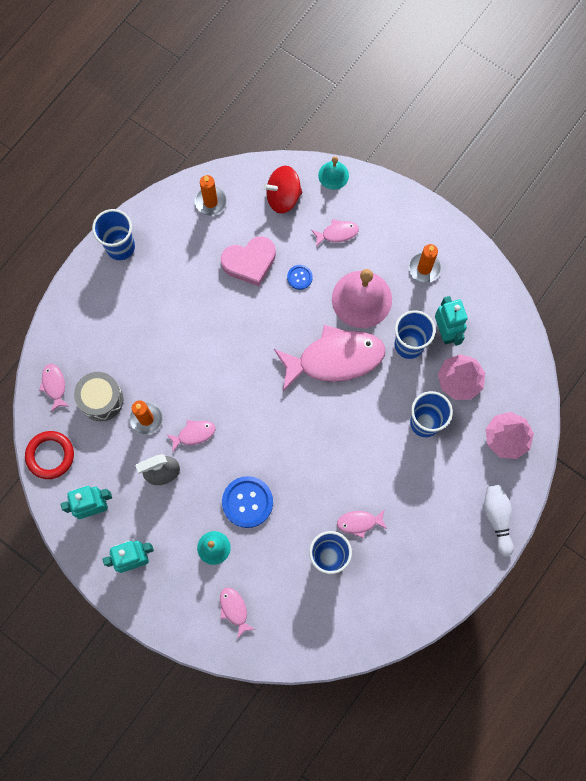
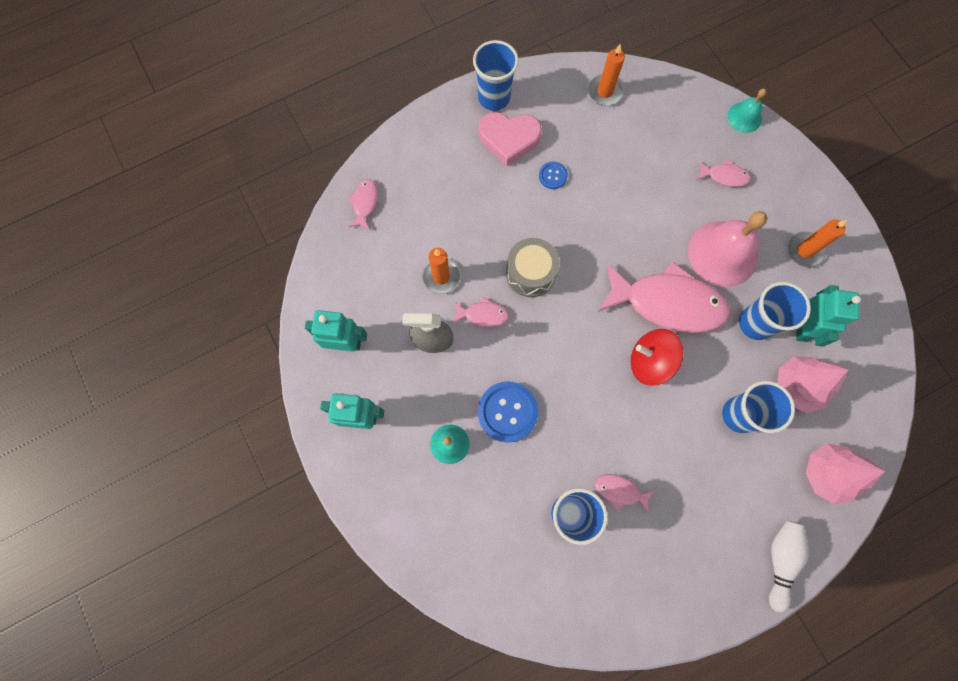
camera: 25 degrees right, 0 degrees up
red ring [25,431,74,479] -> none
grey drum [74,372,123,421] -> grey drum moved to [506,238,560,297]
pink fish [220,587,256,639] -> none
pink heart [221,236,276,286] -> pink heart moved to [479,112,542,166]
red spinning top [263,166,302,213] -> red spinning top moved to [631,329,684,386]
blue button [287,265,313,290] -> blue button moved to [539,162,568,189]

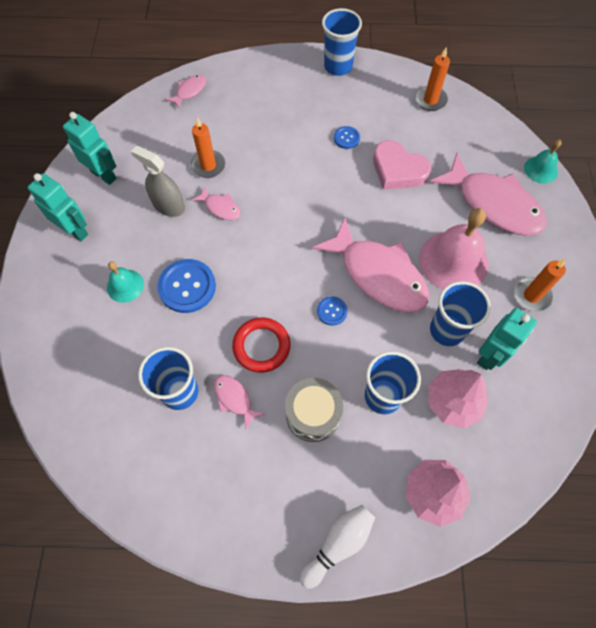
camera: 30 degrees right, 10 degrees down
pink heart [479,112,542,166] -> pink heart moved to [373,140,431,190]
grey drum [506,238,560,297] -> grey drum moved to [285,378,343,442]
red spinning top [631,329,684,386] -> blue button [317,296,348,326]
pink fish [697,159,751,187] -> pink fish [429,153,547,236], size x2.28
none -> red ring [232,317,290,373]

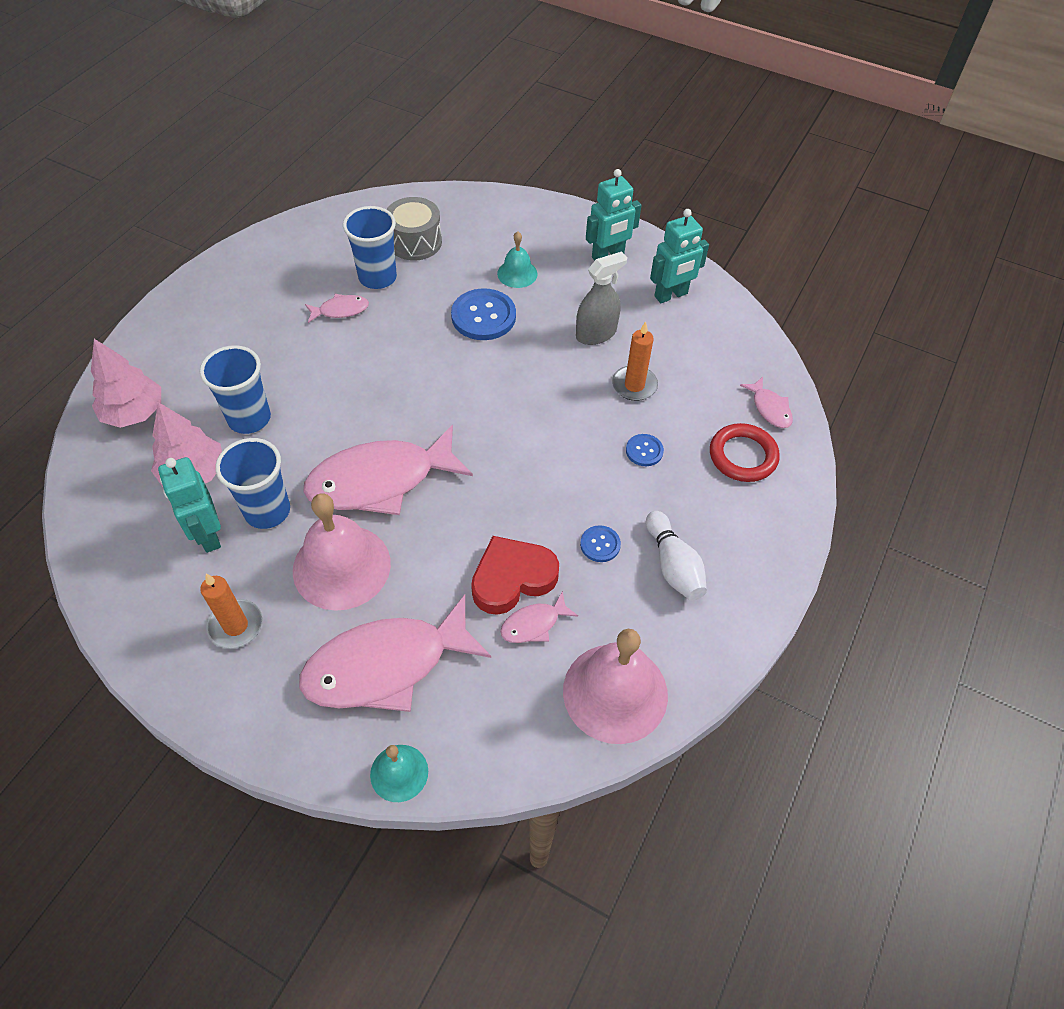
camera: 115 degrees right, 10 degrees down
pink fish [192,186,240,220] -> pink fish moved to [500,591,578,643]
red ring [232,317,290,373] -> red ring moved to [710,423,780,482]
grey drum [285,378,343,442] -> grey drum moved to [386,197,442,261]
white bowling pin [299,505,375,589] -> white bowling pin moved to [646,511,707,601]
blue button [317,296,348,326] -> blue button moved to [626,434,664,466]
blue cup [322,8,362,76] -> none
pink heart [373,140,431,190] -> red heart [471,536,559,615]
orange candle [415,48,450,111] -> pink bell [563,629,668,744]

